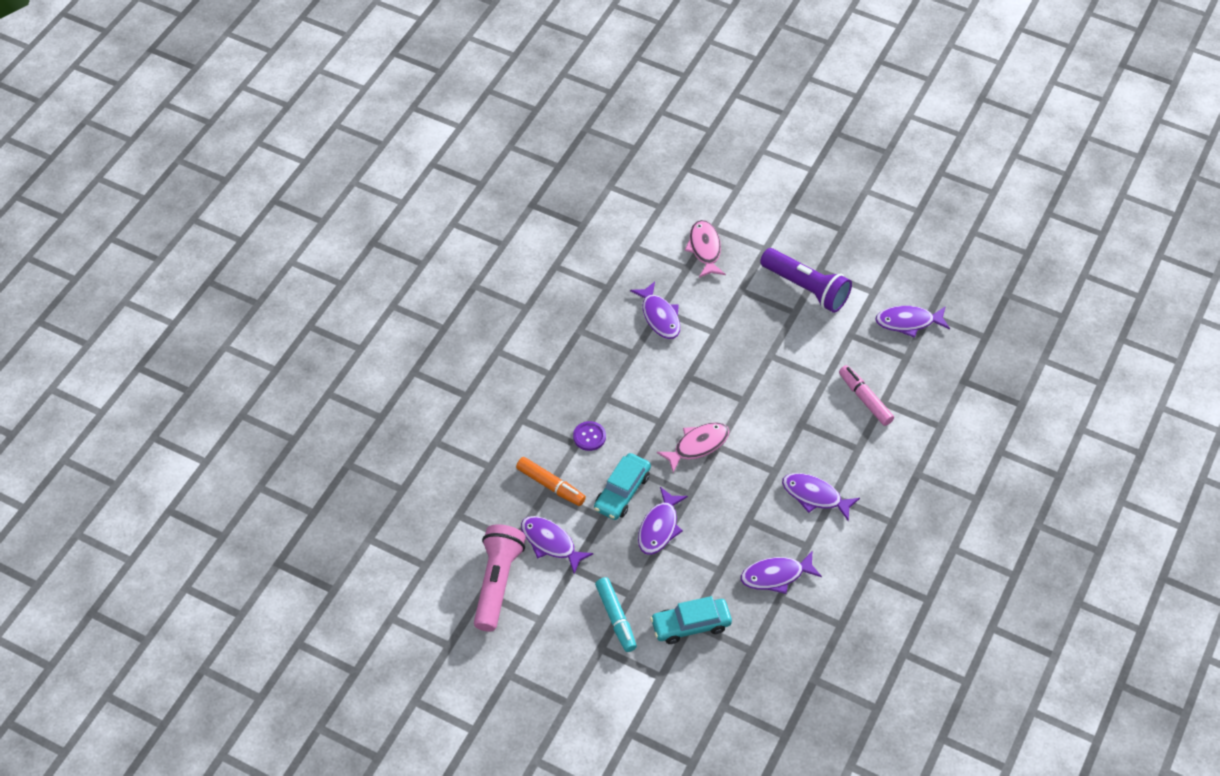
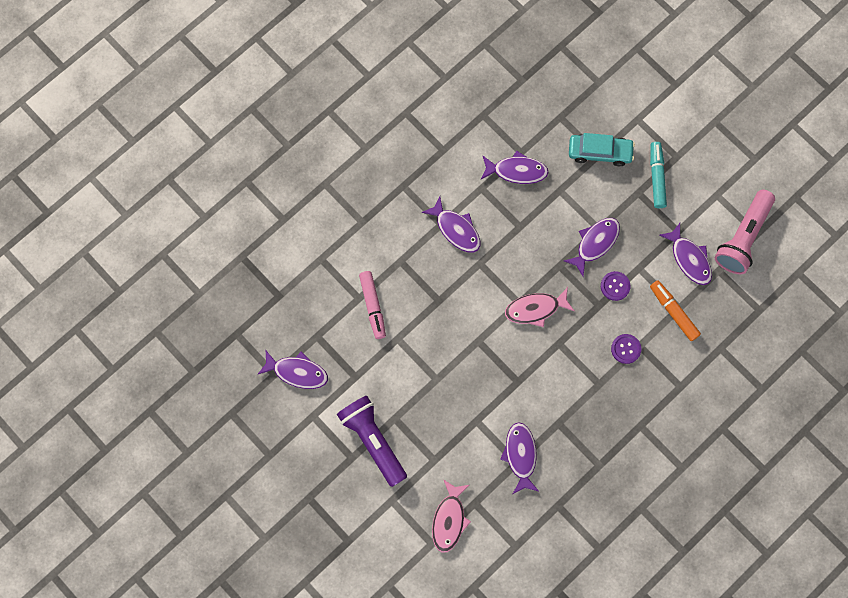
camera: 160 degrees left, 20 degrees up
turquoise car [594,453,651,520] -> purple button [601,271,631,301]

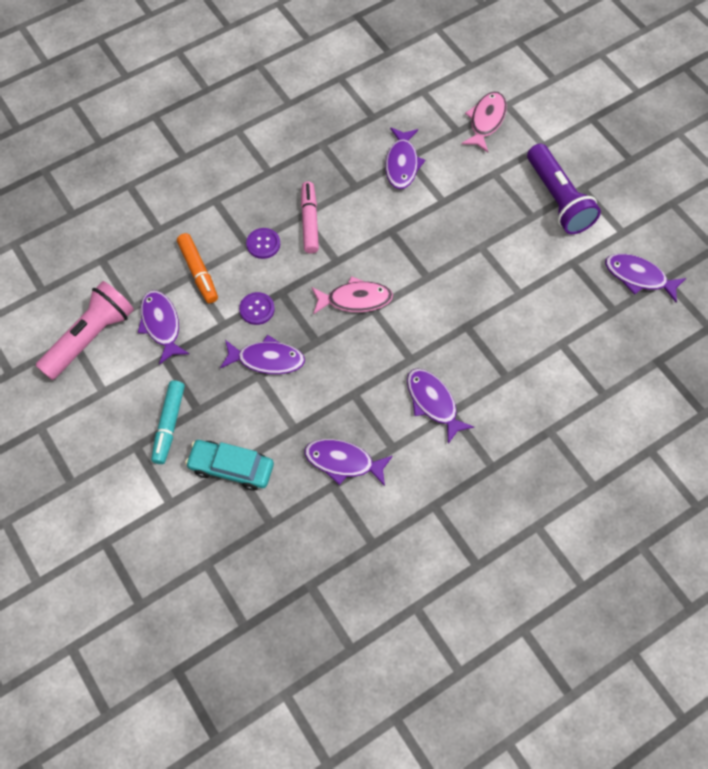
camera: 170 degrees left, 10 degrees down
pink marker [359,271,386,339] -> pink marker moved to [301,181,319,253]
purple fish [564,218,620,277] -> purple fish turned 135 degrees counterclockwise [220,335,305,374]

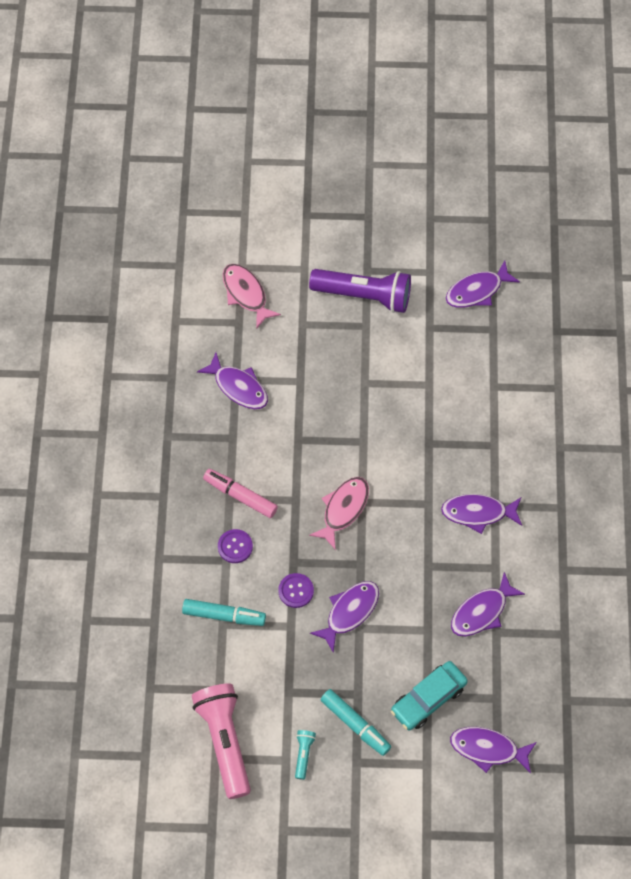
camera: 55 degrees left, 0 degrees up
purple fish [138,290,189,365] -> purple fish moved to [450,727,537,773]
orange marker [177,233,218,303] -> turquoise marker [182,599,266,626]
none -> turquoise flashlight [295,730,316,780]

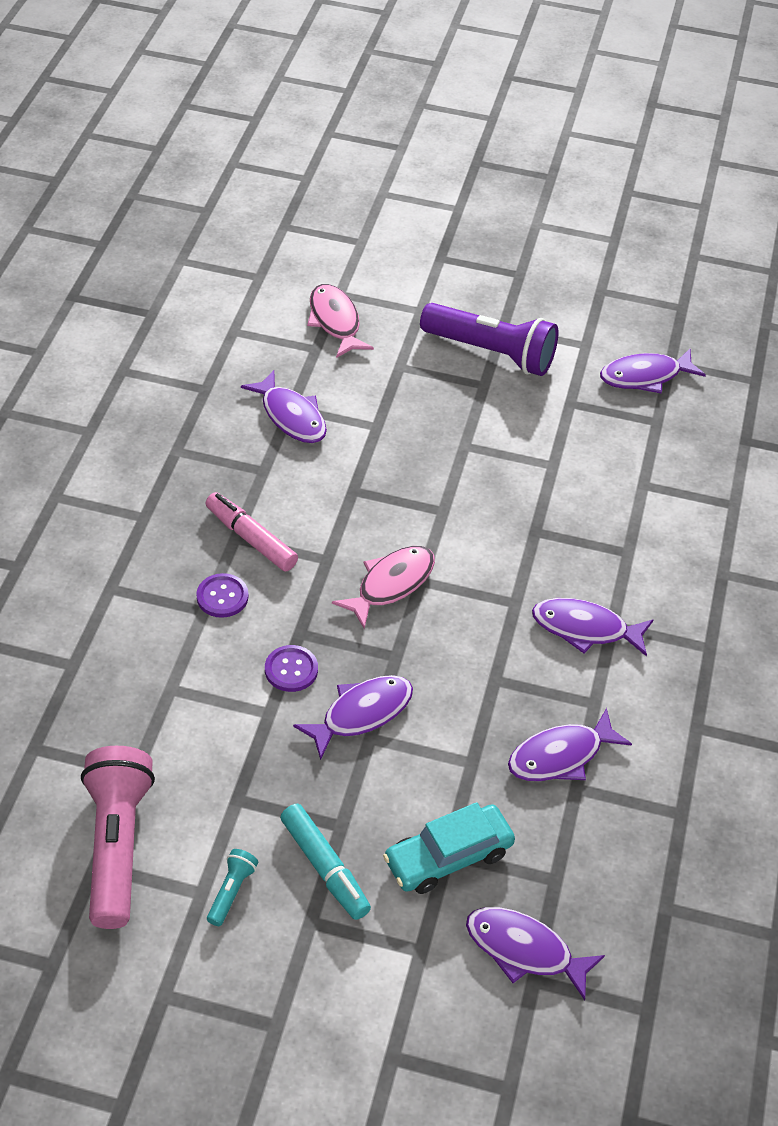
camera: 10 degrees right, 15 degrees down
turquoise marker [182,599,266,626] -> none

